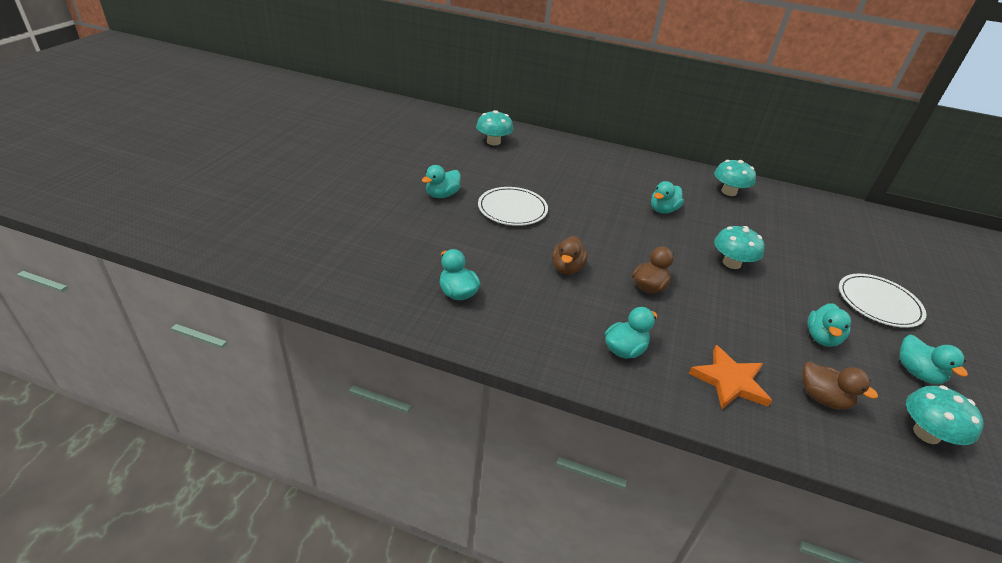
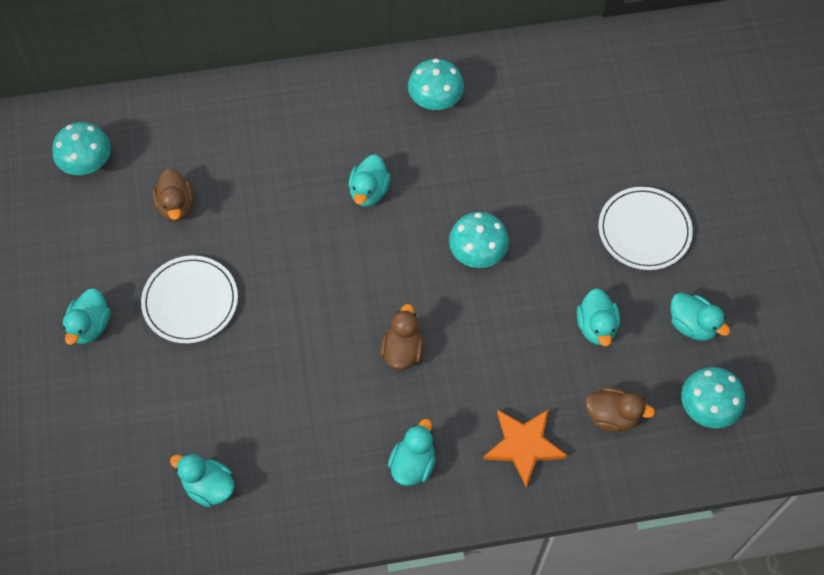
camera: 25 degrees left, 25 degrees up
brown duck [552,236,588,275] -> brown duck moved to [152,169,194,221]

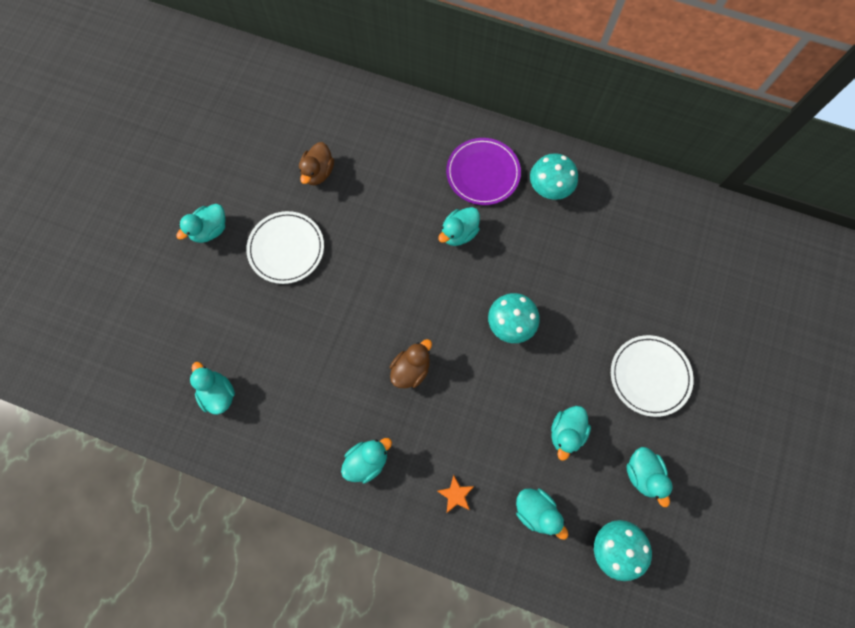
camera: 30 degrees right, 10 degrees up
turquoise mushroom [52,122,111,175] -> none
orange star [483,410,567,488] -> orange star [438,475,474,513], size x0.54
brown duck [585,387,655,432] -> turquoise duck [516,488,568,540]
none -> purple plate [446,138,521,205]

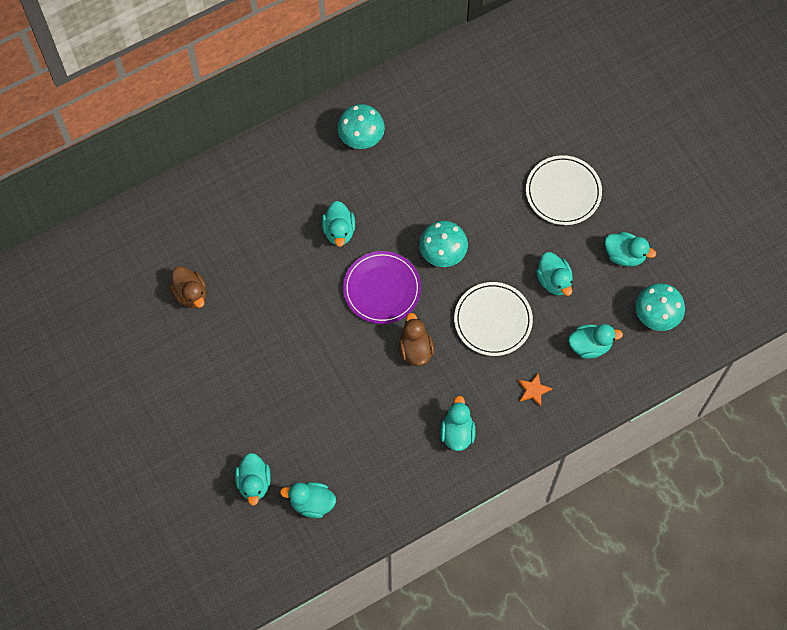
camera: 50 degrees left, 5 degrees down
turquoise duck [176,204,226,243] -> turquoise duck moved to [235,453,271,506]
white plate [246,211,324,284] -> white plate moved to [454,282,533,356]
purple plate [446,138,521,205] -> purple plate moved to [343,251,421,324]

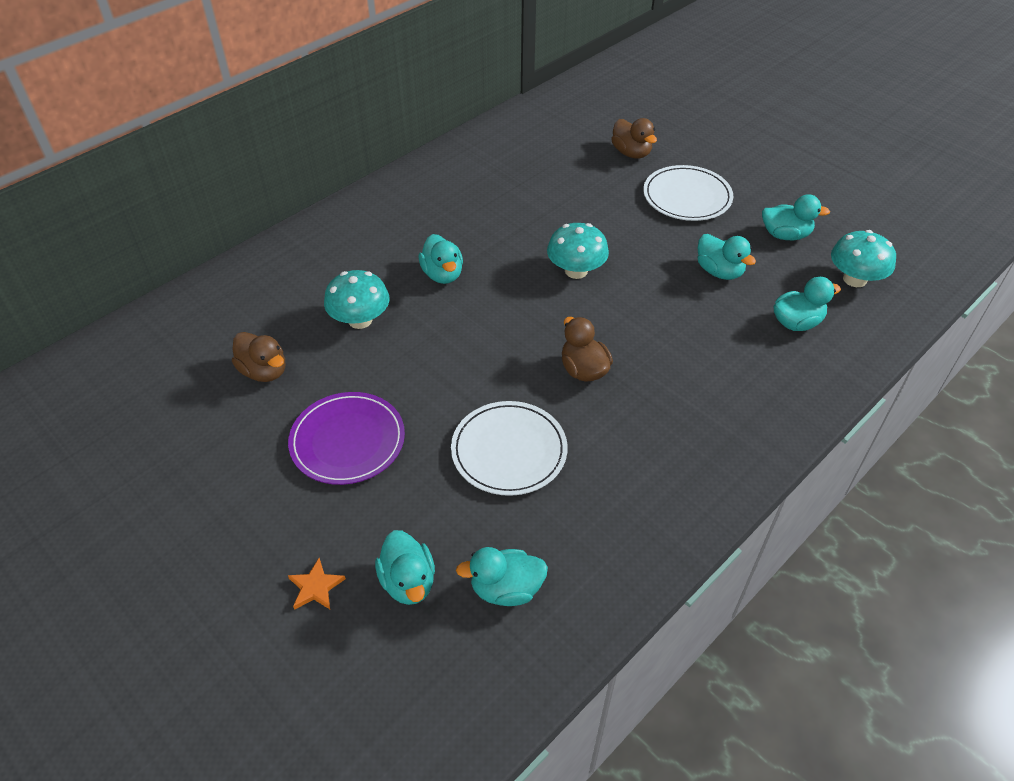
camera: 15 degrees left, 20 degrees down
turquoise mushroom [337,104,385,149] -> turquoise mushroom moved to [324,270,389,329]
purple plate [343,251,421,324] -> purple plate moved to [288,392,405,485]
turquoise duck [440,396,476,451] -> none
white plate [454,282,533,356] -> white plate moved to [451,401,568,496]
orange star [518,373,553,407] -> orange star moved to [288,558,346,610]
none -> brown duck [611,118,657,158]

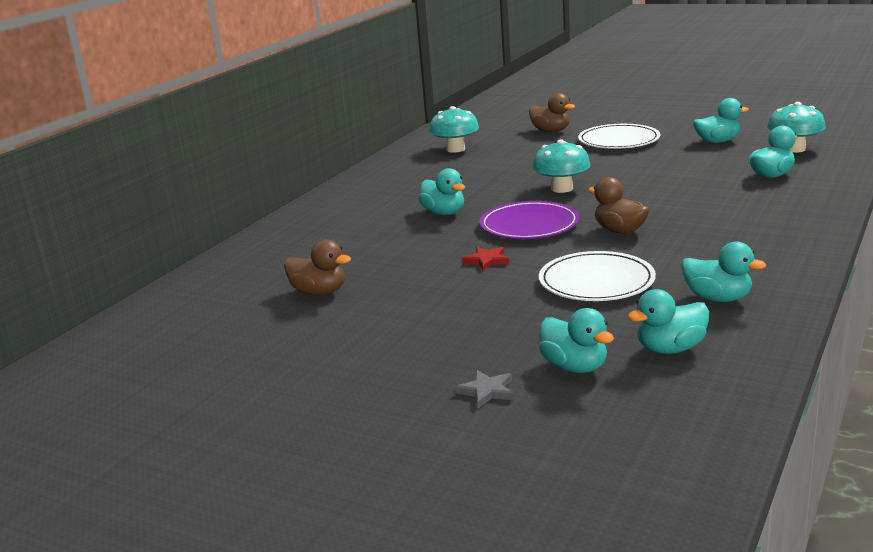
camera: 15 degrees left, 25 degrees down
purple plate [288,392,405,485] -> purple plate moved to [479,201,580,239]
orange star [288,558,346,610] -> grey star [454,370,514,408]
turquoise mushroom [324,270,389,329] -> turquoise mushroom moved to [429,106,479,153]
turquoise duck [698,234,756,280] -> turquoise duck moved to [682,242,766,302]
none -> red star [462,247,509,271]

